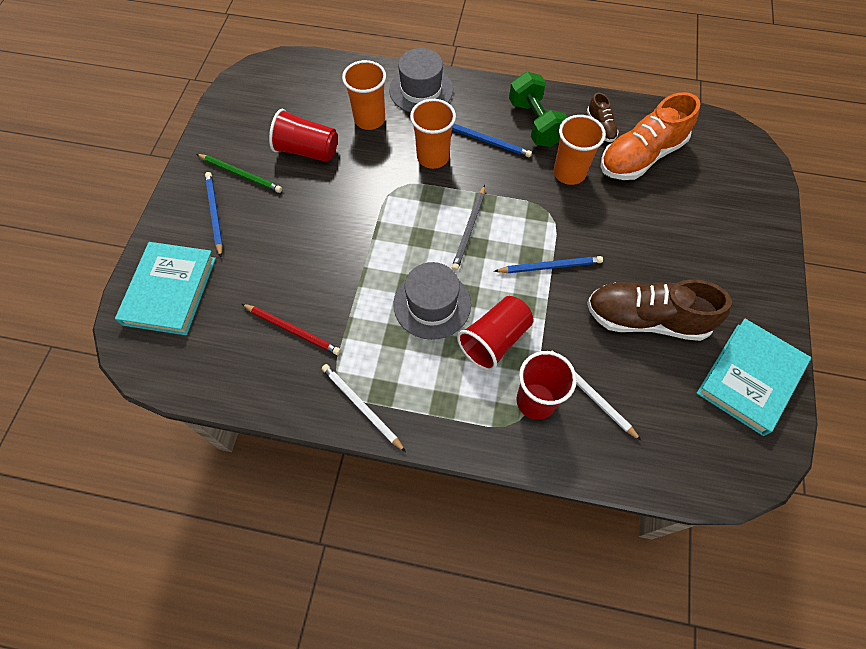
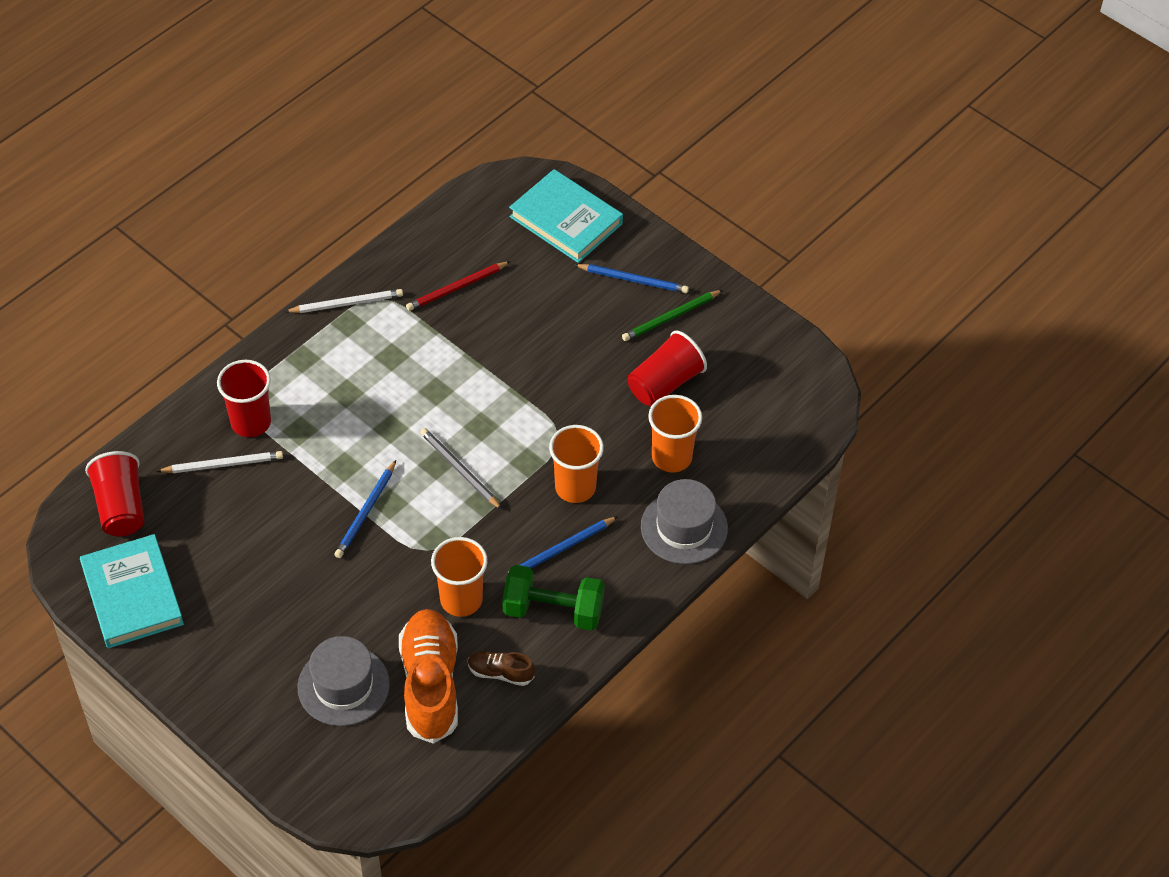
camera: 120 degrees right, 10 degrees down
grey hat [393,262,471,340] -> grey hat moved to [298,636,390,726]
red cup [457,296,533,371] -> red cup moved to [85,451,144,536]
brown shoe [587,279,732,341] -> none

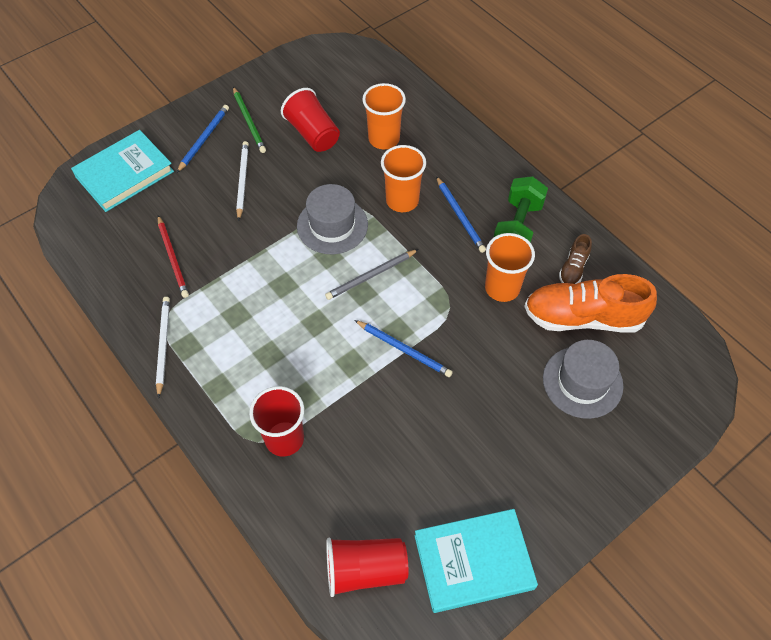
camera: 80 degrees left, 5 degrees up
white pencil [156,451,283,473] -> white pencil moved to [236,141,249,221]
grey hat [641,479,728,564] -> grey hat moved to [297,184,368,254]

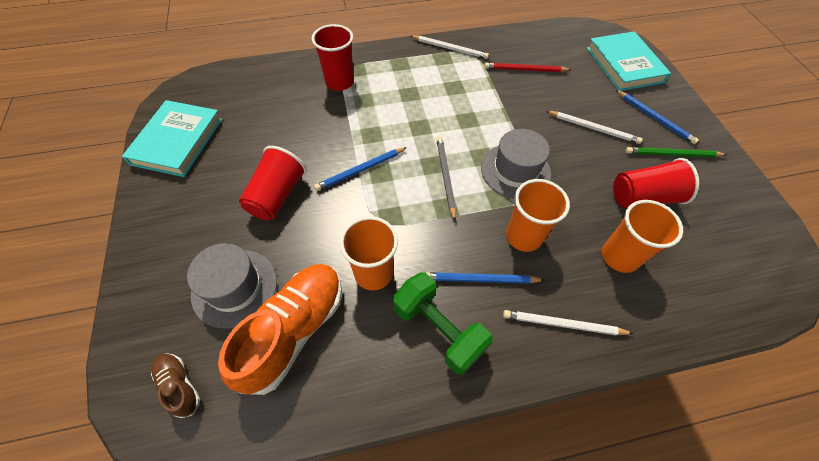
camera: 115 degrees right, 0 degrees up
red cup [326,538,408,597] -> red cup moved to [239,146,306,220]
brown shoe [559,234,592,284] -> brown shoe moved to [151,353,200,418]
none -> white pencil [503,310,634,335]

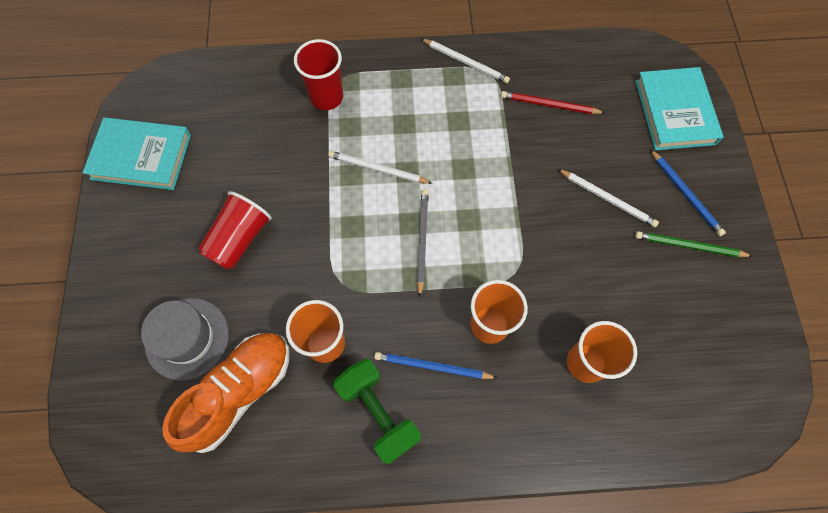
camera: 10 degrees right, 10 degrees up
turquoise book [122,100,222,177] -> turquoise book turned 75 degrees clockwise [82,117,191,190]
brown shoe [151,353,200,418] -> none
blue pencil [314,147,407,191] -> none
grey hat [481,129,551,199] -> none
white pencil [503,310,634,335] -> white pencil moved to [328,151,433,184]
red cup [613,158,699,208] -> none

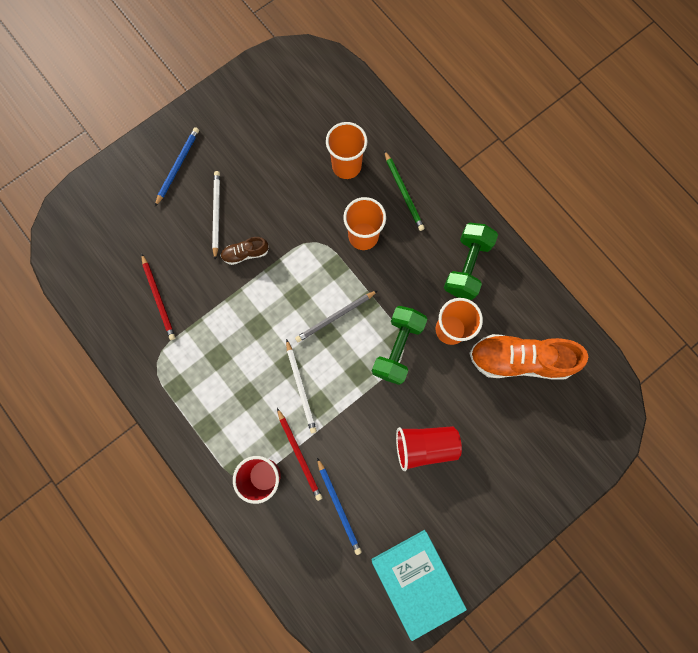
camera: 125 degrees left, 10 degrees up
grey hat [141,298,229,381] -> none
blue pencil [374,352,497,379] -> blue pencil moved to [317,458,362,555]
white pencil [420,38,510,83] -> none
turquoise book [635,67,723,150] -> none
green pencil [635,231,752,257] -> green pencil moved to [384,150,425,231]
none -> brown shoe [220,237,269,265]
none -> red pencil [277,408,322,501]
none -> green dumbbell [372,306,428,385]

